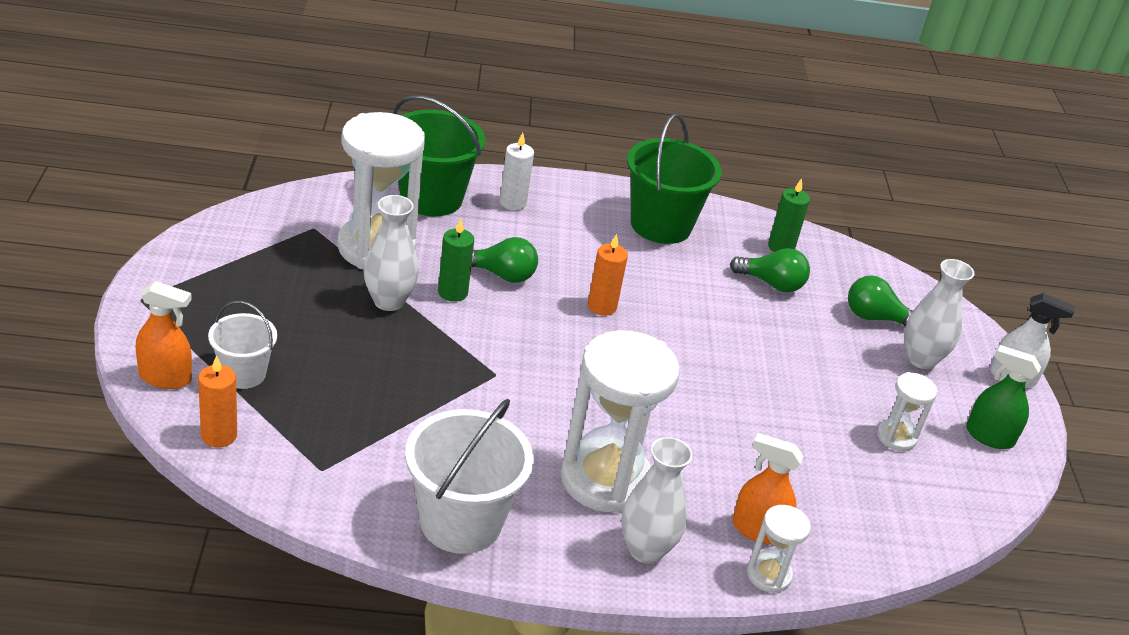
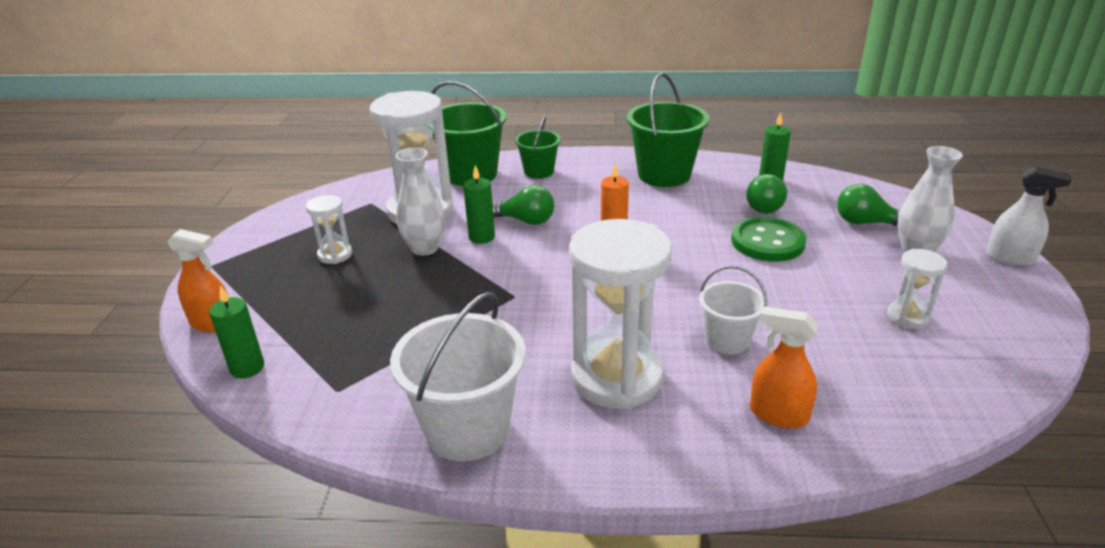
camera: 10 degrees right, 5 degrees down
orange candle [198,355,237,447] -> green candle [209,285,264,378]
white bucket [208,301,277,389] -> white bucket moved to [699,265,768,354]
white candle [500,132,534,211] -> green bucket [515,116,561,179]
white vase [621,437,693,564] -> none
green light bulb [730,248,810,292] -> green light bulb turned 90 degrees clockwise [746,174,787,214]
white hourglass [747,505,811,593] -> white hourglass moved to [306,195,352,264]
green spray bottle [966,345,1041,449] -> none
none -> green button [731,217,806,262]

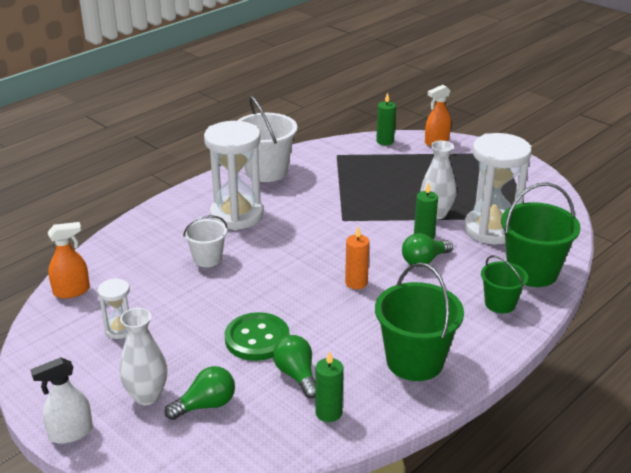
camera: 130 degrees right, 0 degrees up
white hourglass [306,195,352,264] -> none
orange spray bottle [750,306,818,428] -> orange spray bottle moved to [48,222,90,298]

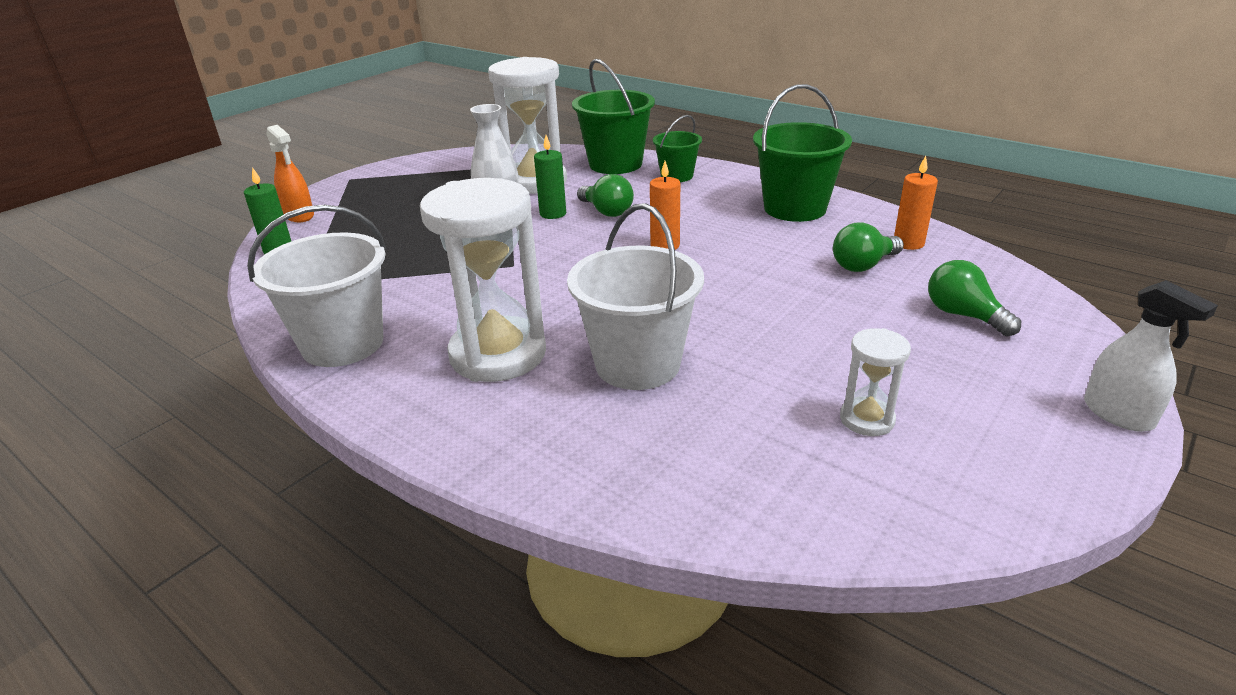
camera: 95 degrees left, 0 degrees up
orange spray bottle [48,222,90,298] -> none
white vase [119,308,168,405] -> none
white bucket [183,215,228,267] -> white bucket [567,203,704,390], size x1.72
green button [225,312,290,361] -> none
green candle [315,351,343,422] -> orange candle [894,156,938,250]

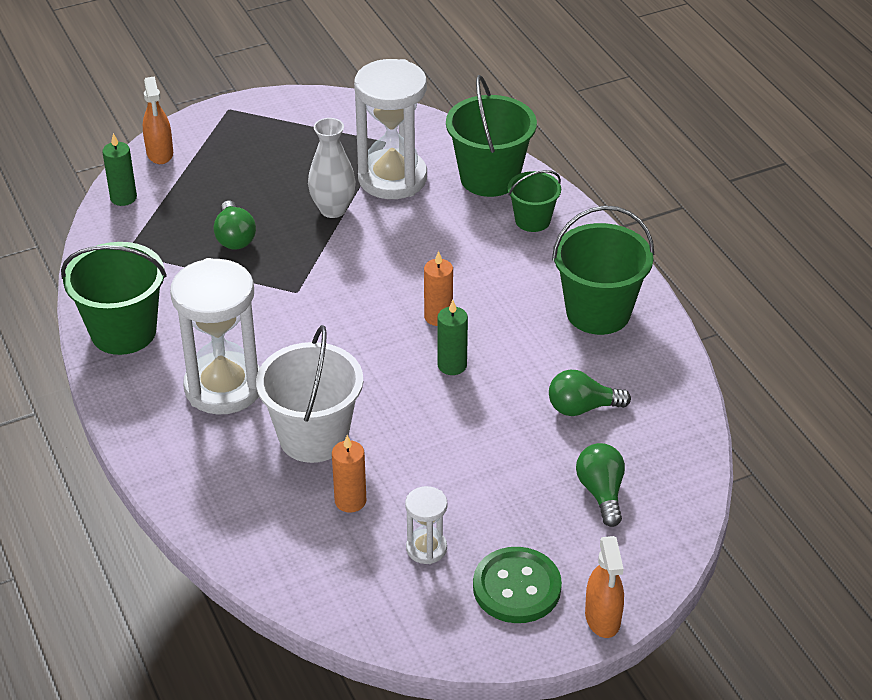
camera: 25 degrees right, 10 degrees up
white bucket [247,205,386,367] -> green bucket [61,242,167,355]
green candle [534,135,566,219] -> green candle moved to [437,300,468,375]
green light bulb [577,174,634,217] -> green light bulb moved to [214,201,256,250]
orange candle [894,156,938,250] -> orange candle moved to [332,435,366,513]
white spray bottle [1084,280,1218,432] -> orange spray bottle [585,536,624,638]
none -> green button [473,547,562,623]

